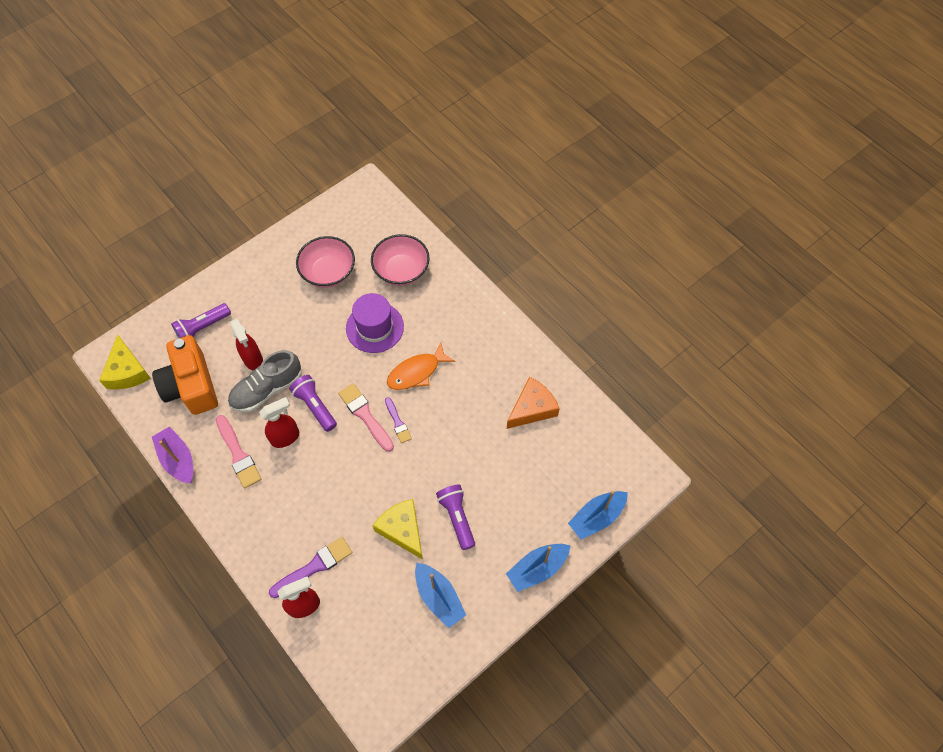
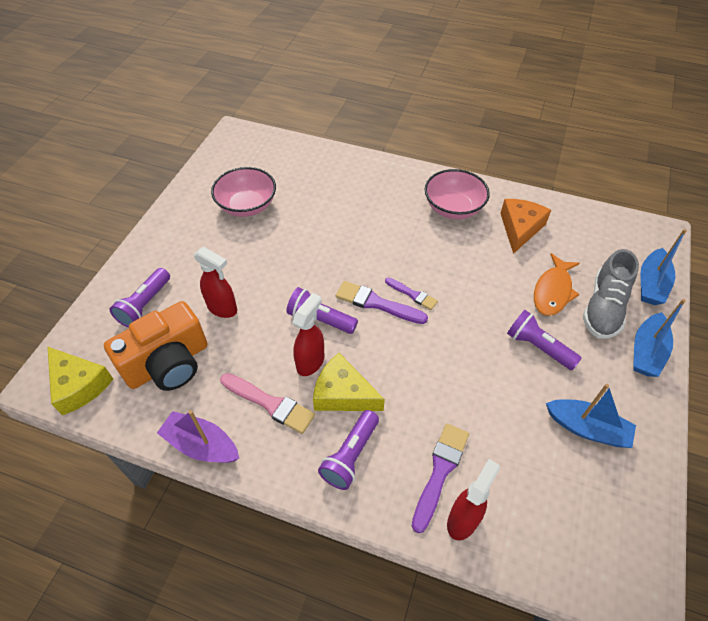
camera: 30 degrees left, 10 degrees down
orange camera [152,335,218,415] -> orange camera turned 75 degrees counterclockwise [104,301,208,391]
grey shoe [228,350,302,412] -> grey shoe moved to [583,249,639,339]
pink brush [338,383,394,452] -> purple brush [336,281,428,324]
purple hat [346,293,404,353] -> none
pink bowl [371,234,430,286] -> pink bowl moved to [424,169,490,219]
yellow cheese [372,499,423,560] -> yellow cheese moved to [313,353,385,411]
orange fish [387,343,455,390] -> orange fish moved to [534,253,580,316]
none -> purple flashlight [318,410,379,490]

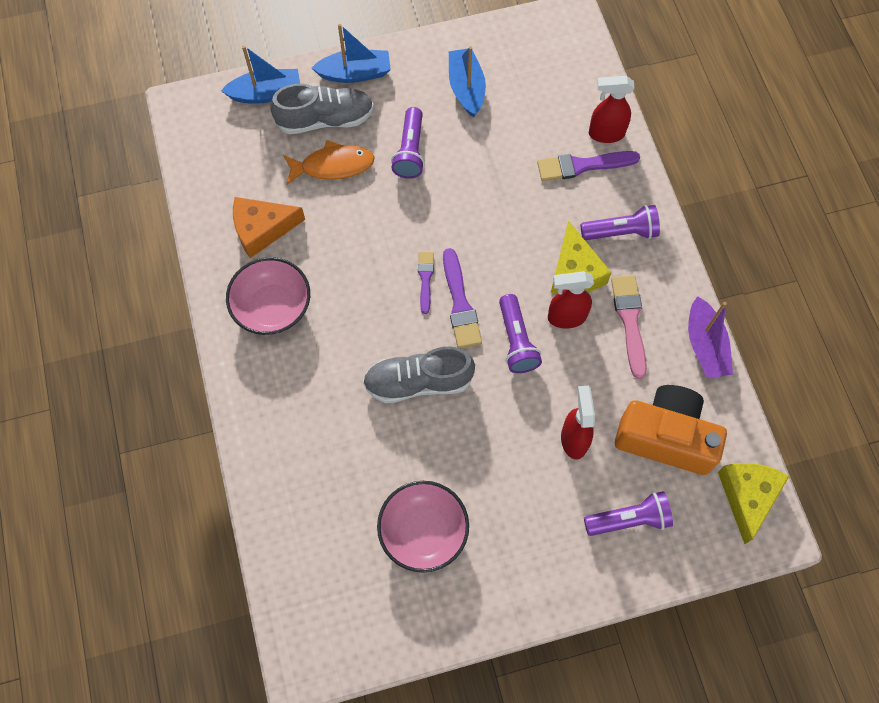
camera: 125 degrees left, 15 degrees up
none -> grey shoe [363,347,475,403]

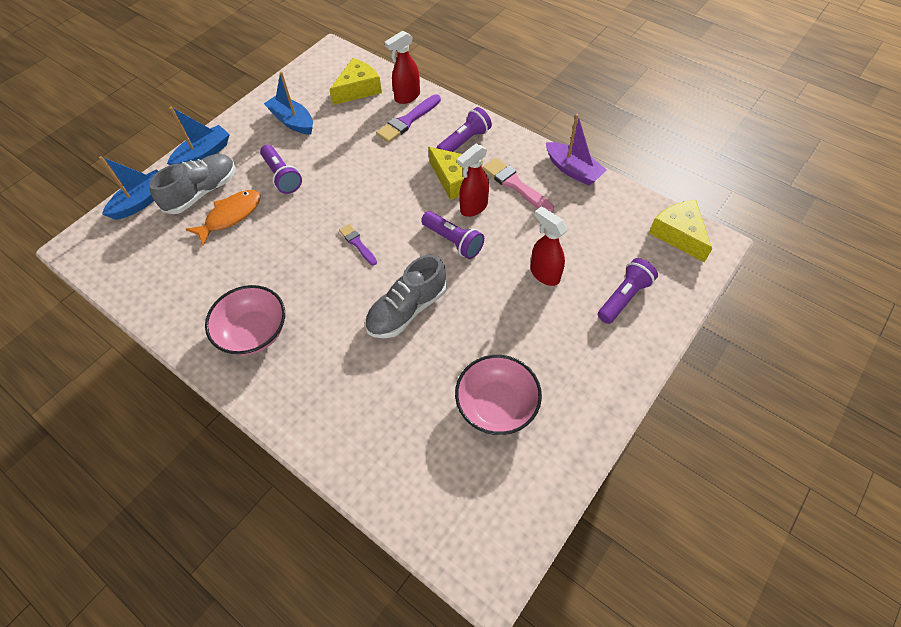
camera: 35 degrees left, 10 degrees down
orange cheese [233,197,305,258] -> none
purple brush [443,248,482,348] -> none
orange camera [615,385,727,475] -> none
none -> yellow cheese [329,58,382,105]

